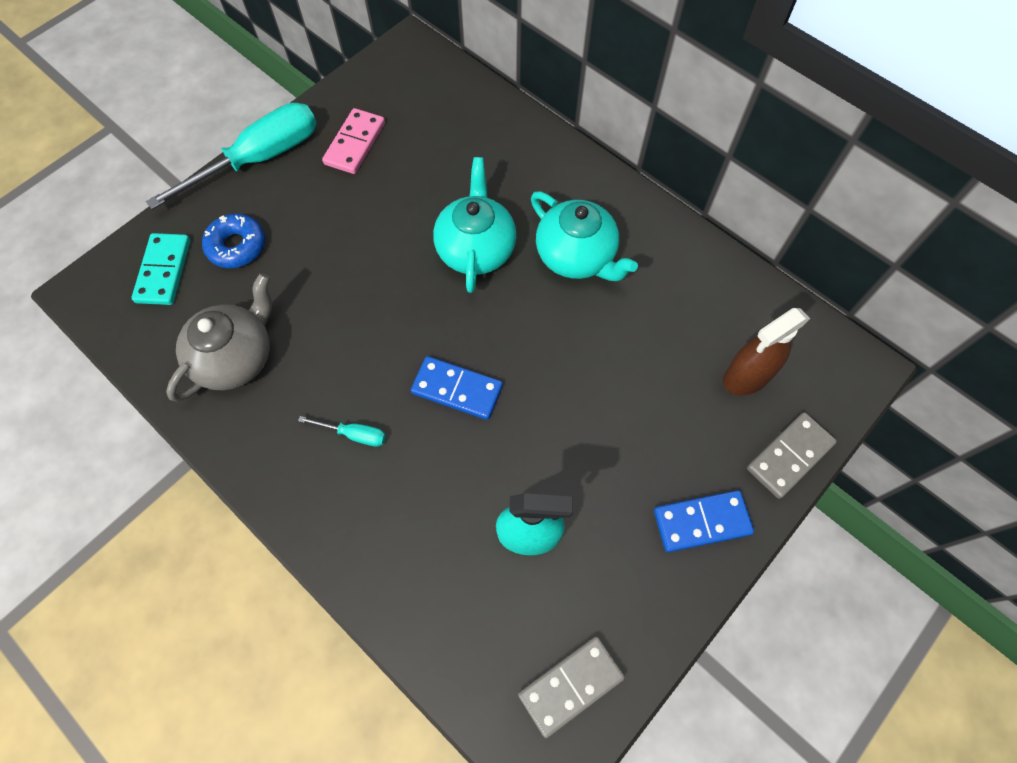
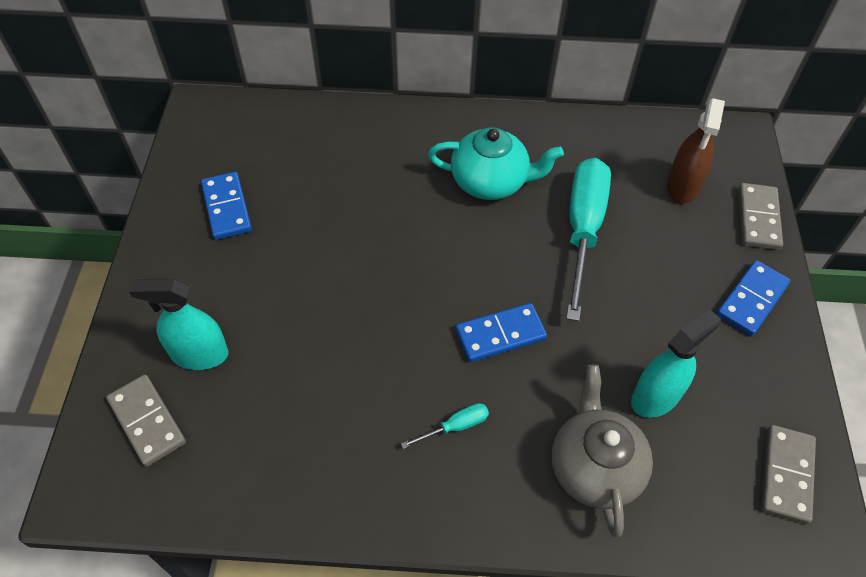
camera: 40 degrees left, 10 degrees down
turquoise domino [131,233,190,305] -> grey domino [106,375,186,467]
turquoise screwdriver [146,103,317,210] -> turquoise screwdriver moved to [566,158,611,321]
grey teapot [166,273,272,402] -> grey teapot moved to [551,365,653,537]
blue donut [202,214,265,268] -> turquoise spray bottle [129,279,228,370]
pink domino [322,108,385,174] -> blue domino [201,172,252,240]
turquoise teapot [433,157,517,293] -> none

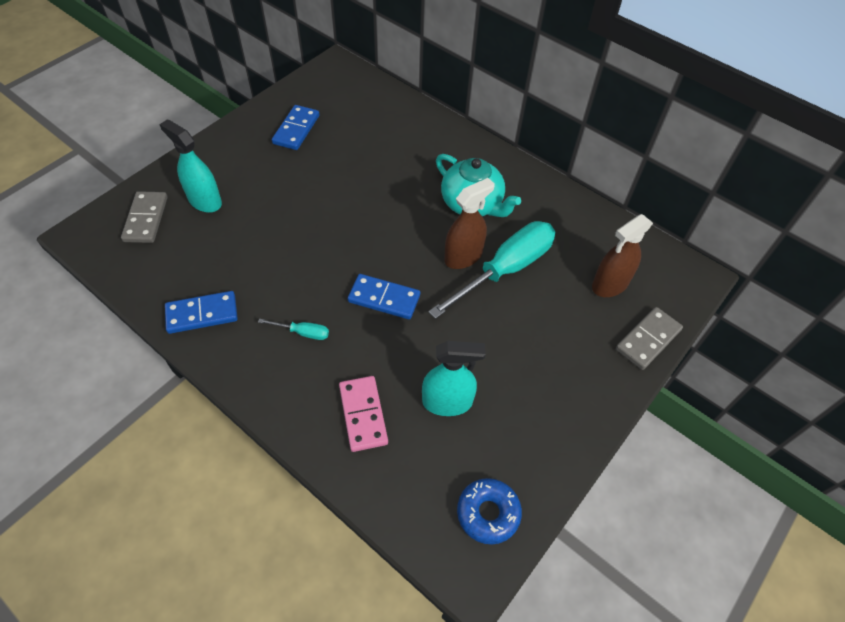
camera: 35 degrees right, 0 degrees up
grey teapot [551,365,653,537] -> pink domino [339,376,388,452]
blue domino [716,260,791,336] -> blue domino moved to [165,291,238,334]
grey domino [761,425,816,524] -> blue donut [457,478,522,544]
none -> brown spray bottle [444,178,495,269]

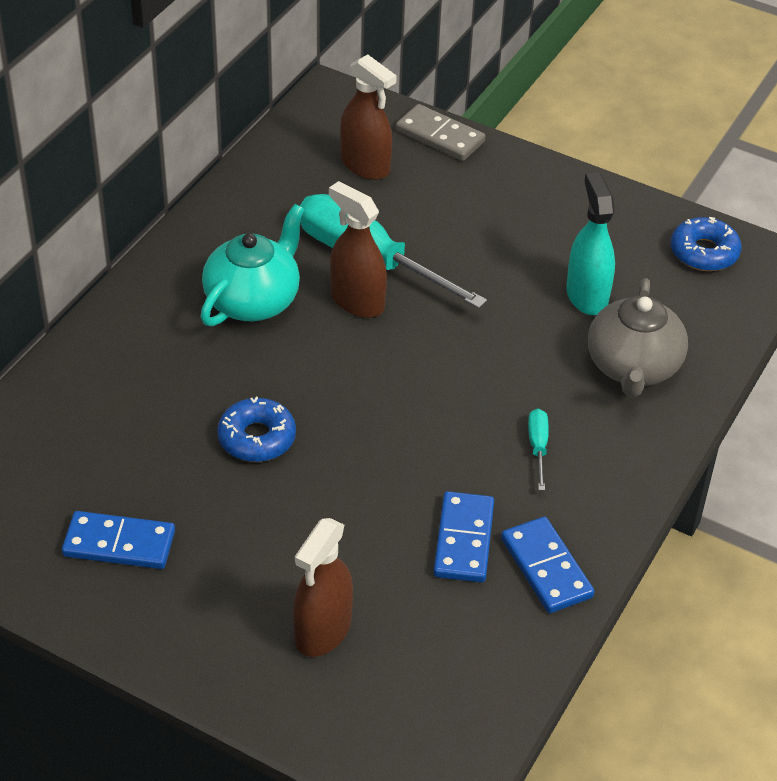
camera: 100 degrees left, 10 degrees down
grey domino [121,191,167,243] -> none
turquoise spray bottle [159,119,222,213] -> brown spray bottle [293,518,353,657]
pink domino [339,376,388,452] -> grey teapot [588,278,688,397]
blue domino [348,274,420,319] -> blue domino moved to [433,491,494,583]
none -> blue donut [217,397,296,462]

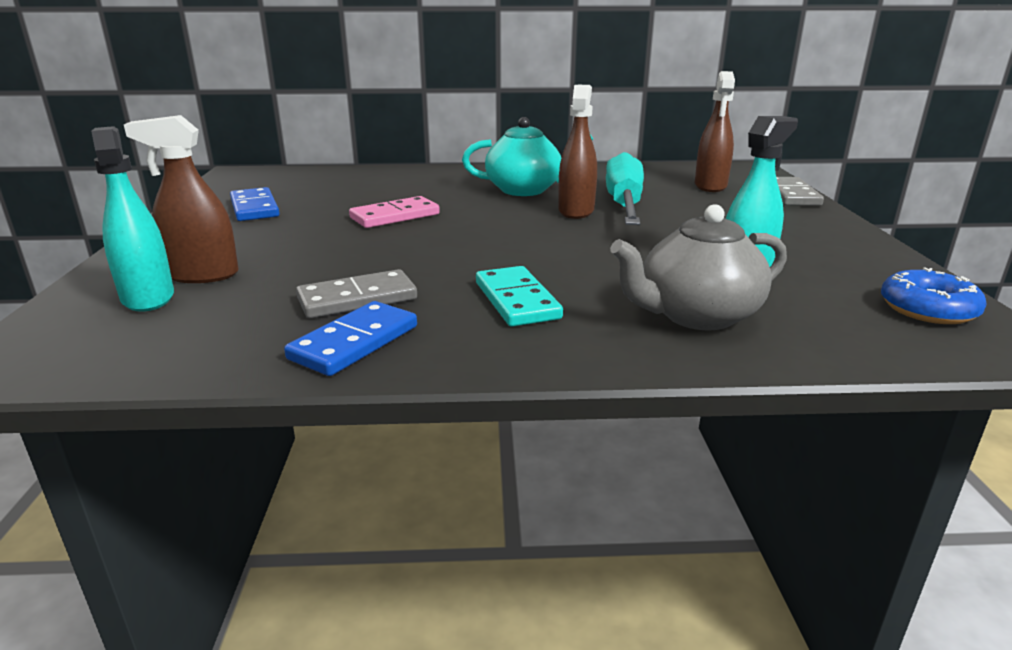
camera: 60 degrees right, 20 degrees down
blue donut [217,397,296,462] -> pink domino [349,196,440,228]
blue domino [433,491,494,583] -> grey domino [296,269,417,318]
turquoise screwdriver [528,409,549,491] -> turquoise domino [476,266,563,327]
none -> turquoise spray bottle [91,126,174,312]

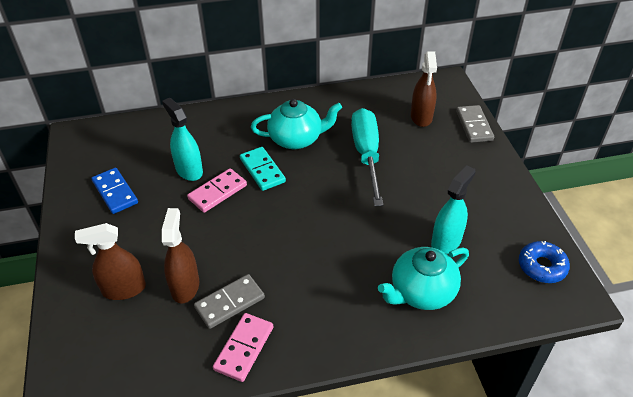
camera: 10 degrees left, 20 degrees up
turquoise spray bottle [91,126,174,312] -> turquoise spray bottle moved to [162,98,203,181]
blue domino [284,301,417,376] -> pink domino [213,313,273,382]
turquoise domino [476,266,563,327] -> turquoise domino moved to [240,147,286,191]
brown spray bottle [558,85,597,219] -> brown spray bottle moved to [162,208,199,304]
grey teapot [610,204,787,330] -> turquoise teapot [378,247,469,310]

